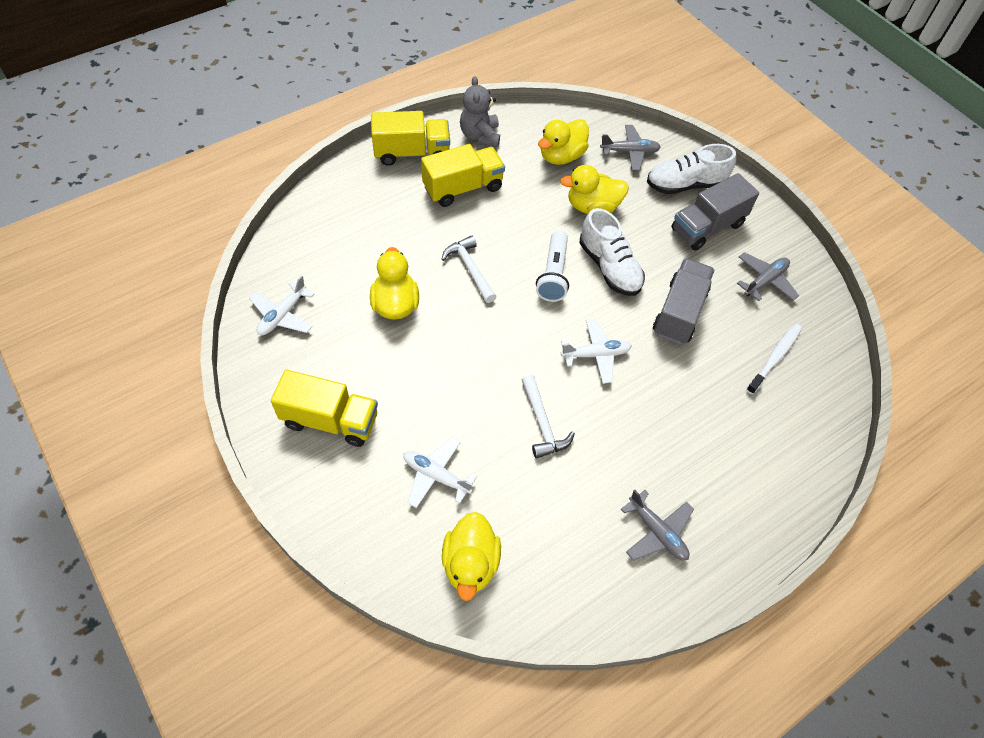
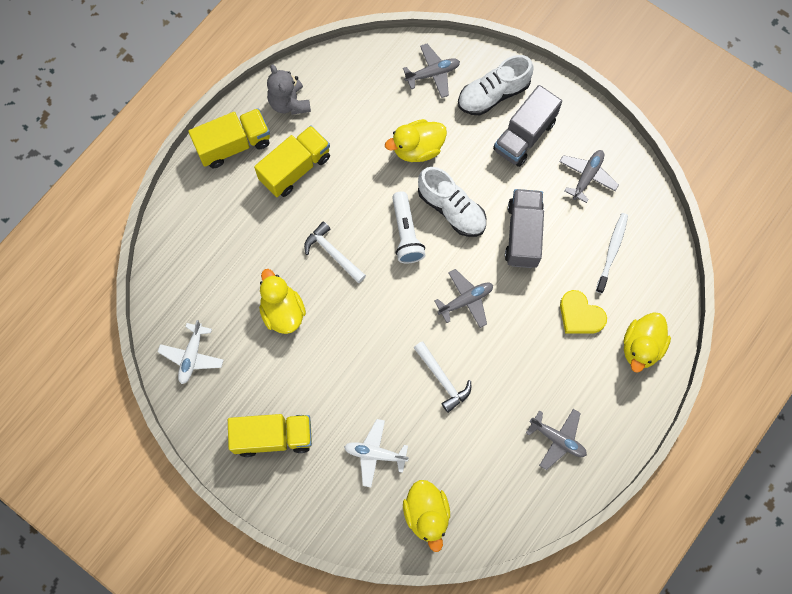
camera: 15 degrees left, 15 degrees up
yellow duck [538,119,589,165] -> yellow duck moved to [624,312,671,373]
white plane [561,319,631,384] -> grey plane [435,269,493,328]
none -> yellow heart [560,290,607,333]

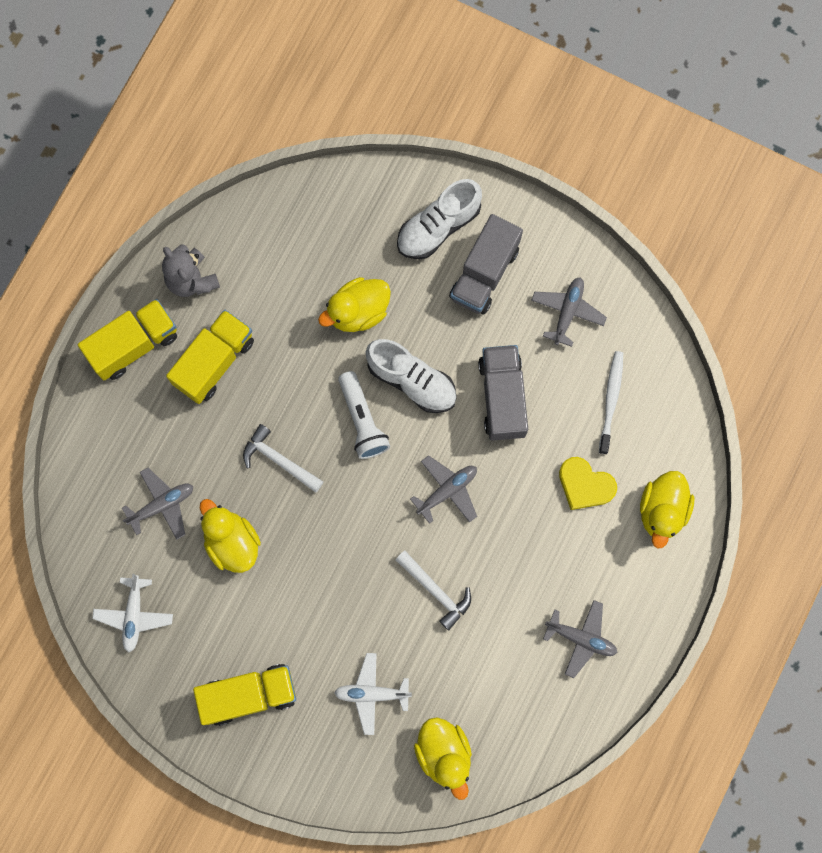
camera: 10 degrees left, 5 degrees up
grey plane [403,44,460,98] -> grey plane moved to [122,468,193,540]

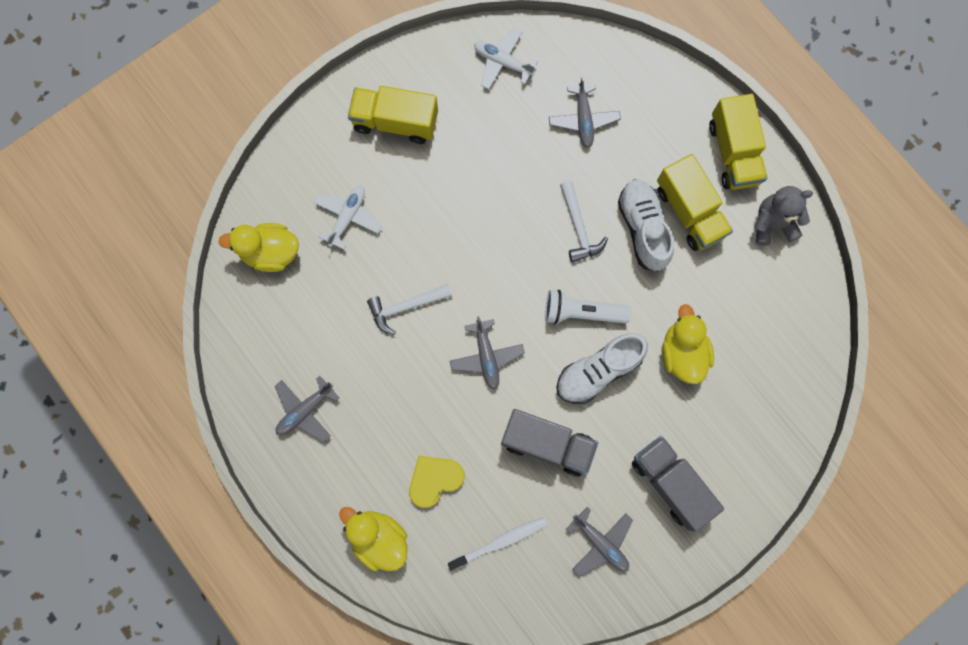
camera: 115 degrees right, 0 degrees up
yellow truck [193,664,296,726] -> yellow truck turned 90 degrees clockwise [348,86,438,144]
yellow duck [200,499,261,573] -> none
white hammer [243,424,324,493] -> white hammer turned 105 degrees clockwise [560,181,608,262]
white shoe [397,179,482,259] -> white shoe moved to [618,179,674,272]
white toothbrush [599,351,623,454] -> white toothbrush turned 60 degrees counterclockwise [448,517,547,571]

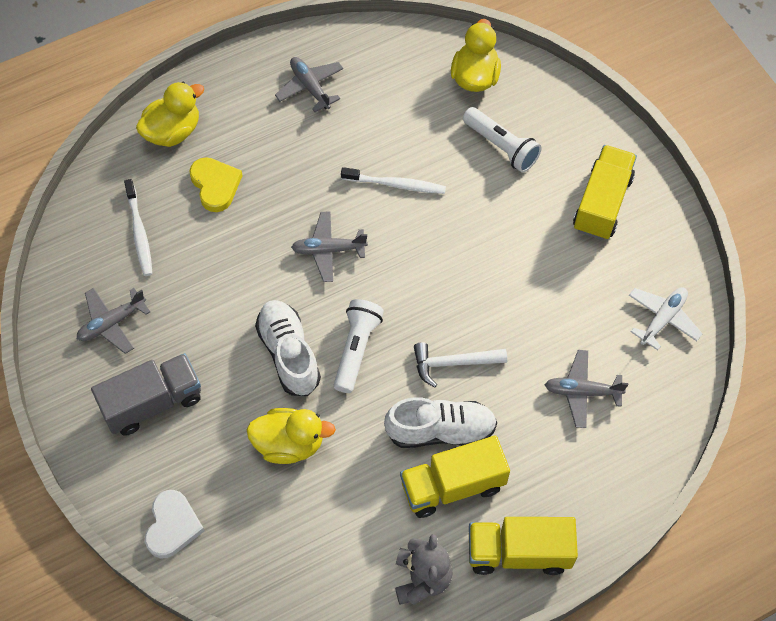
camera: 100 degrees right, 15 degrees down
white plane [313,186,382,250] -> white flashlight [463,107,542,172]
white hammer [367,284,452,335] -> white toothbrush [341,167,446,194]
grey truck [501,409,598,477] -> none
none -> white heart [145,490,205,559]

